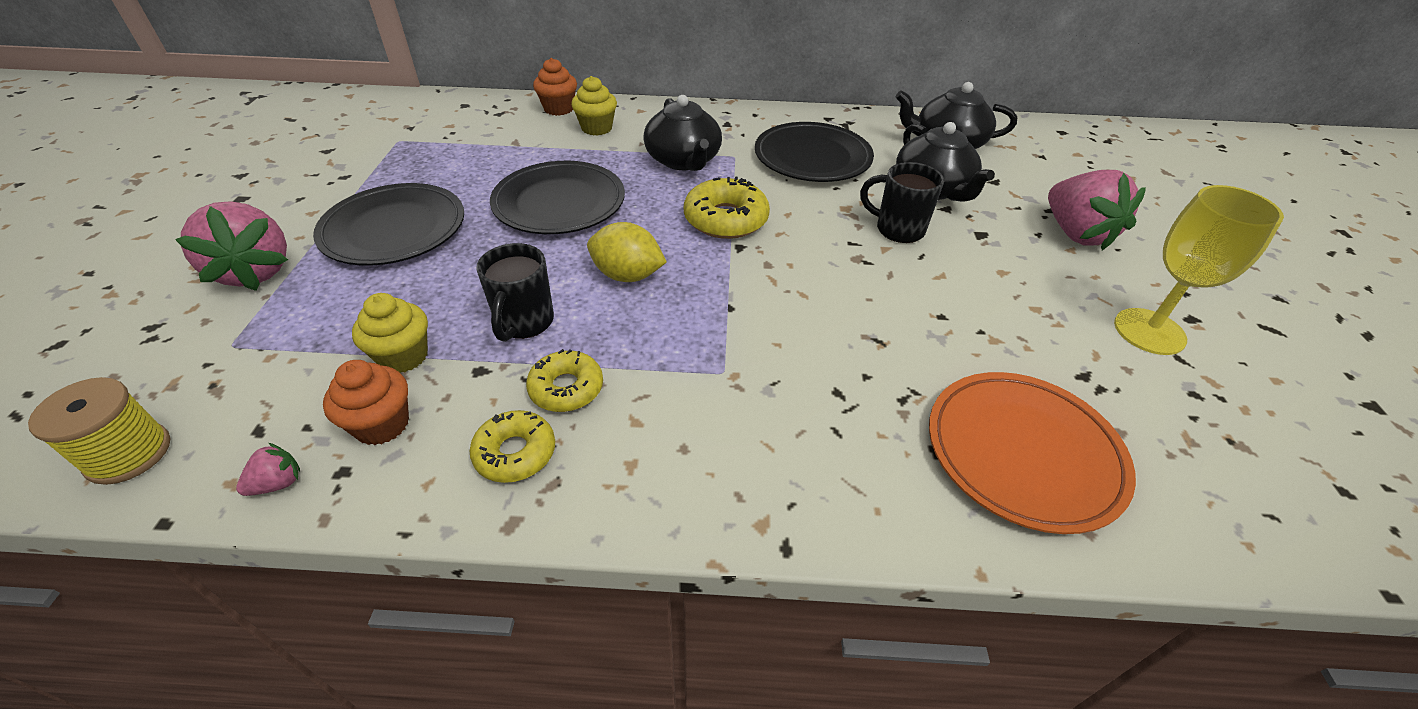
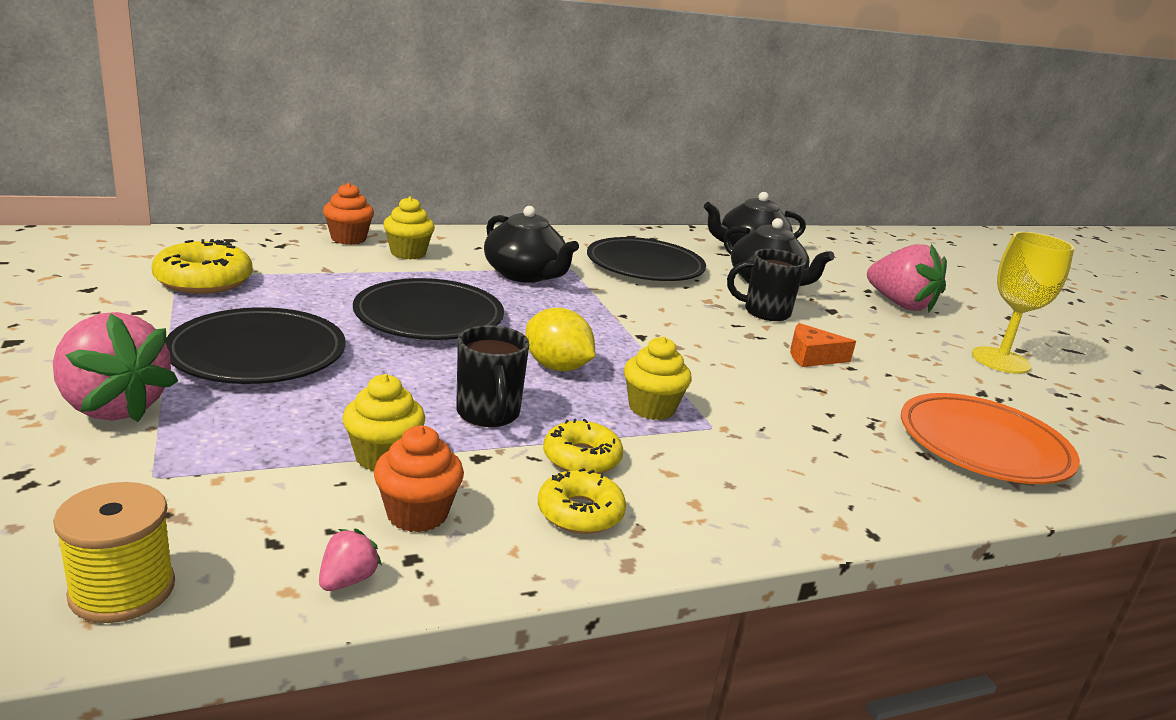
camera: 25 degrees left, 20 degrees down
yellow lemon [587,222,667,282] -> yellow lemon turned 45 degrees clockwise [525,308,595,371]
yellow donut [684,177,770,239] -> yellow donut moved to [152,239,253,294]
none -> yellow cupcake [624,336,692,420]
none -> orange cheese [790,323,856,367]

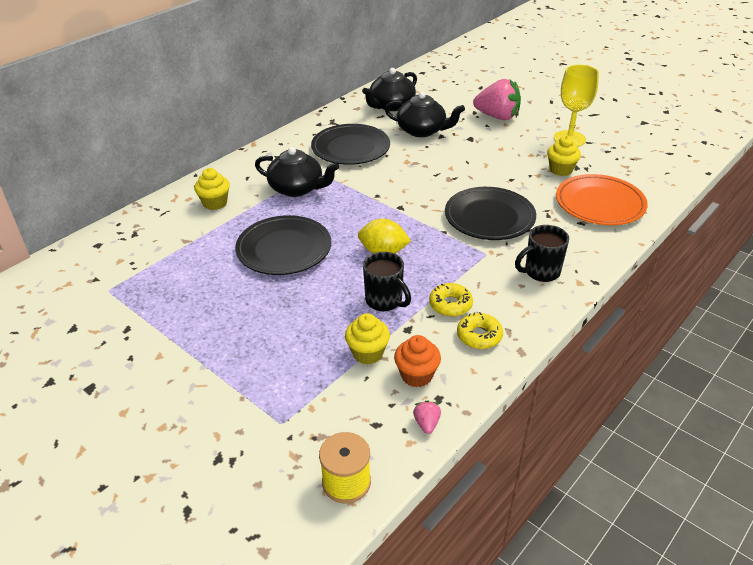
camera: 25 degrees left, 15 degrees up
pink strawberry [53,312,178,422] -> none
yellow donut [152,239,253,294] -> none
black plate [165,307,346,384] -> black plate moved to [445,187,536,240]
orange cupcake [323,183,374,245] -> none
yellow cupcake [624,336,692,420] -> yellow cupcake moved to [547,136,581,176]
black mug [727,249,806,321] -> black mug moved to [515,225,569,282]
orange cheese [790,323,856,367] -> none

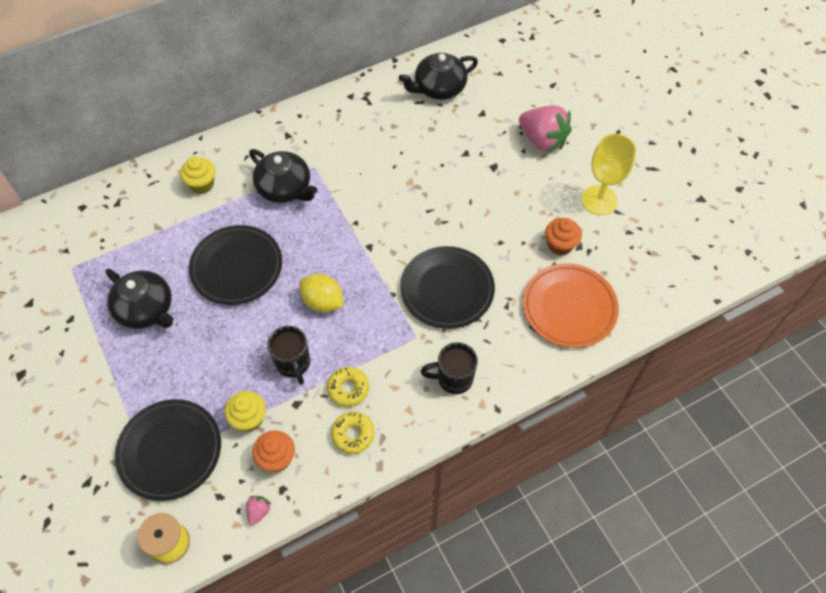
camera: 20 degrees right, 20 degrees up
black plate [311,124,390,165] -> black plate moved to [115,399,221,501]
black teapot [385,92,465,137] -> black teapot moved to [105,269,173,329]
yellow cupcake [547,136,581,176] -> orange cupcake [545,218,582,255]

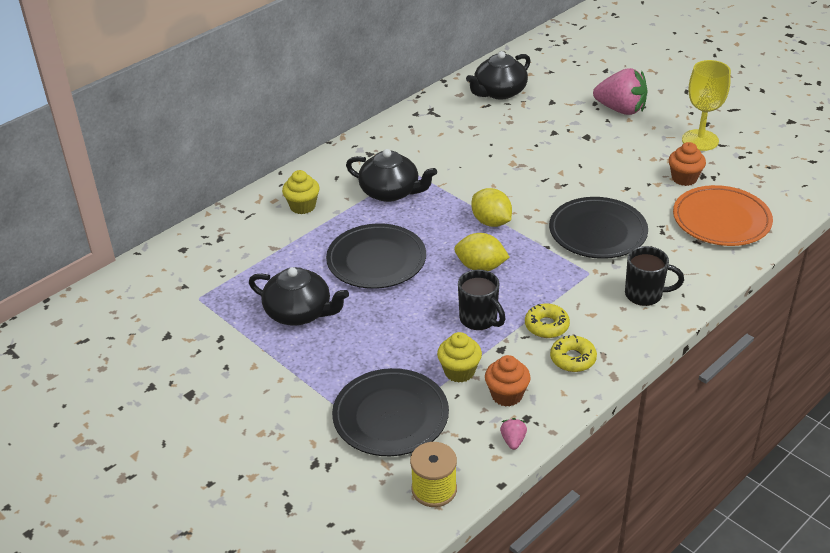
camera: 15 degrees left, 20 degrees down
black mug [421,342,478,394] -> black mug turned 150 degrees counterclockwise [625,246,684,306]
none -> yellow lemon [471,188,512,227]

